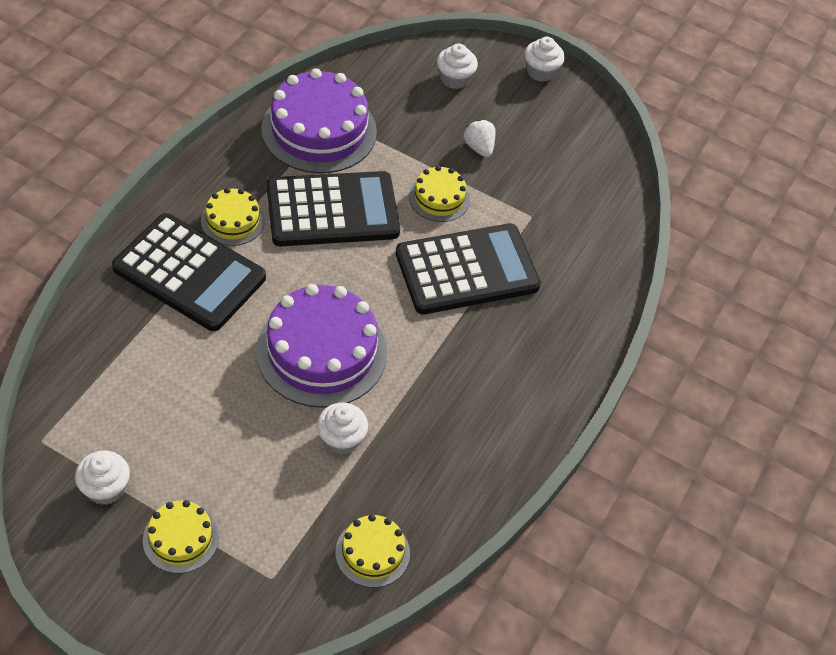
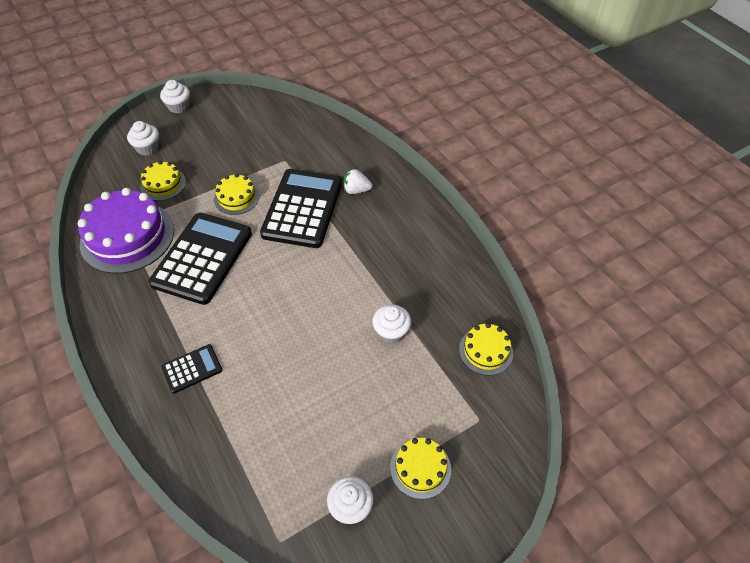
camera: 55 degrees left, 0 degrees up
black calculator [112,213,266,331] -> black calculator [162,344,222,393], size x0.47
yellow cake [201,188,265,246] -> yellow cake moved to [140,161,186,201]
purple cake [256,284,387,408] -> none
white strawberry [463,120,496,157] -> white strawberry moved to [344,169,373,194]

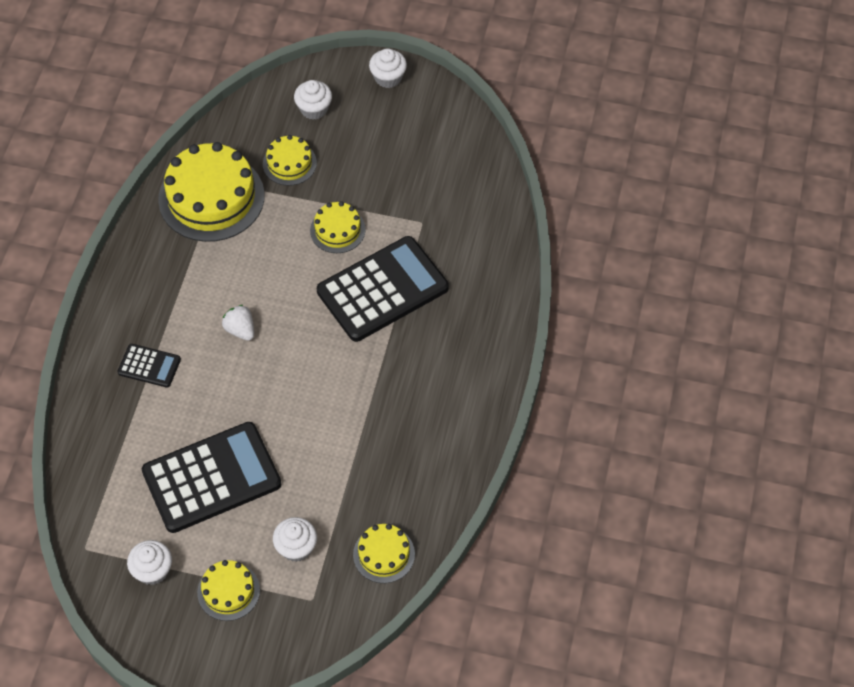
camera: 45 degrees right, 5 degrees up
purple cake [78,188,174,274] -> yellow cake [158,142,265,242]
black calculator [149,213,252,305] -> black calculator moved to [142,422,281,533]
white strawberry [344,169,373,194] -> white strawberry moved to [222,305,254,341]
white cupcake [372,304,411,344] -> white cupcake moved to [273,517,317,562]

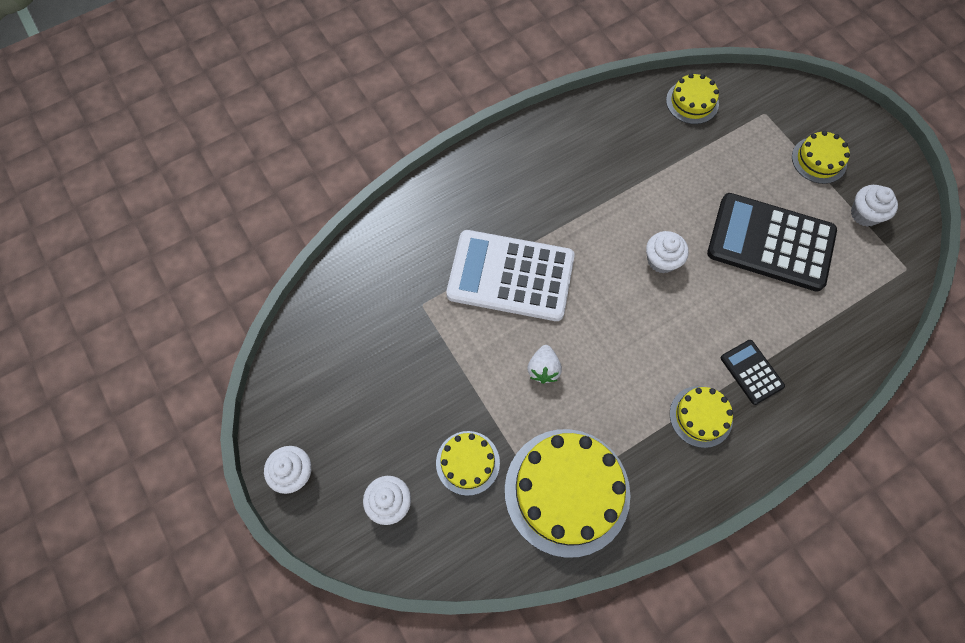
camera: 135 degrees left, 10 degrees up
white strawberry [222,305,254,341] -> white strawberry moved to [527,345,562,384]
white cupcake [273,517,317,562] -> white cupcake moved to [646,231,689,274]
yellow cake [310,201,366,253] -> yellow cake moved to [670,386,733,448]
black calculator [317,236,449,342] -> white calculator [446,230,575,321]

